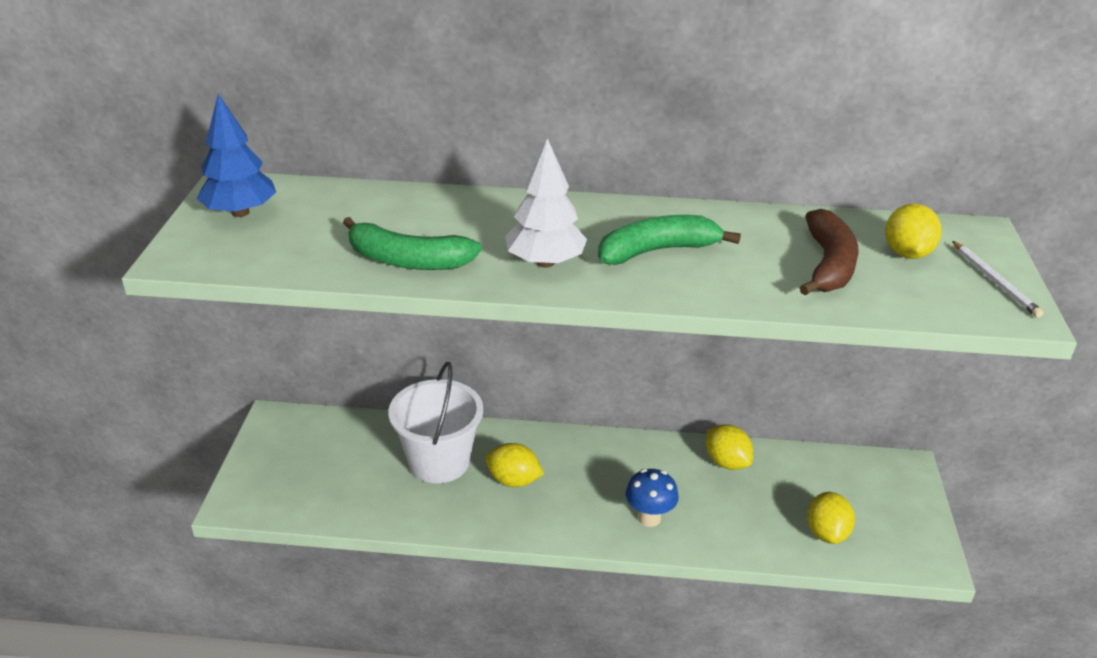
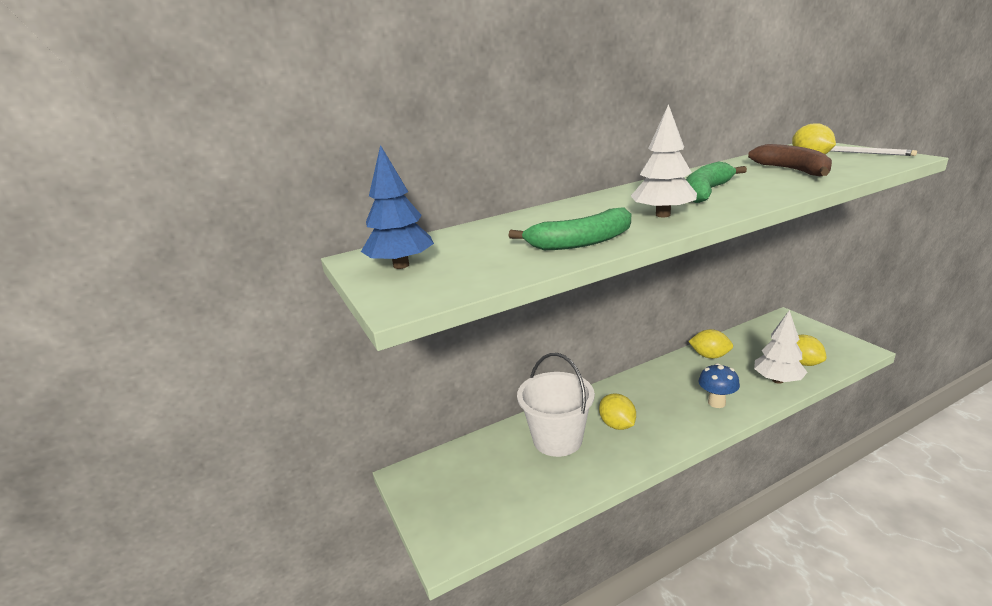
camera: 30 degrees left, 10 degrees down
yellow lemon [485,443,544,487] -> yellow lemon turned 75 degrees clockwise [599,393,636,430]
none -> white tree [754,310,807,384]

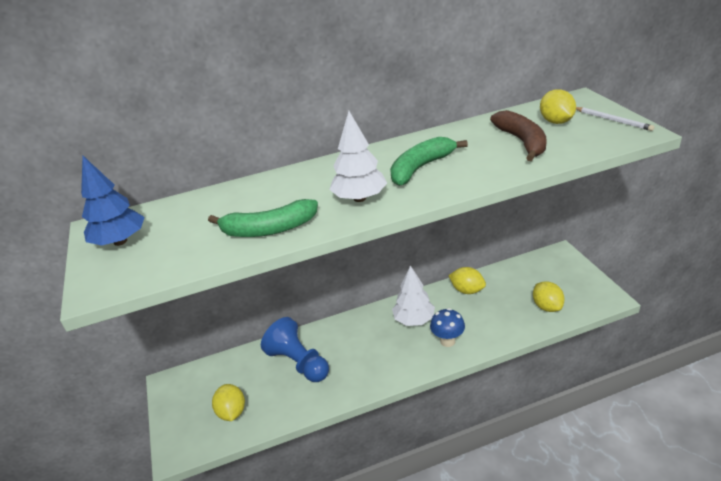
camera: 10 degrees right, 10 degrees up
white bucket [517,353,595,457] -> blue pawn [261,317,329,382]
yellow lemon [599,393,636,430] -> yellow lemon moved to [212,384,245,421]
white tree [754,310,807,384] -> white tree moved to [392,266,435,326]

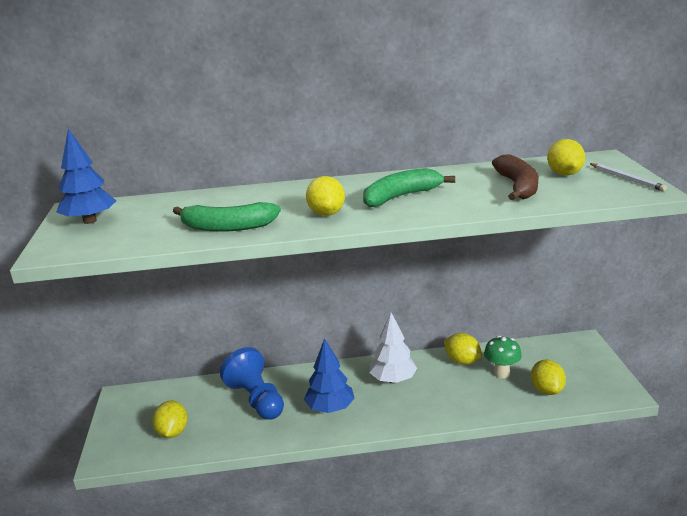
camera: 10 degrees right, 10 degrees down
white tree [329,111,387,202] -> yellow lemon [306,176,345,216]
blue mushroom [430,308,465,347] -> none
none -> blue tree [304,338,355,413]
none -> green mushroom [484,336,522,378]

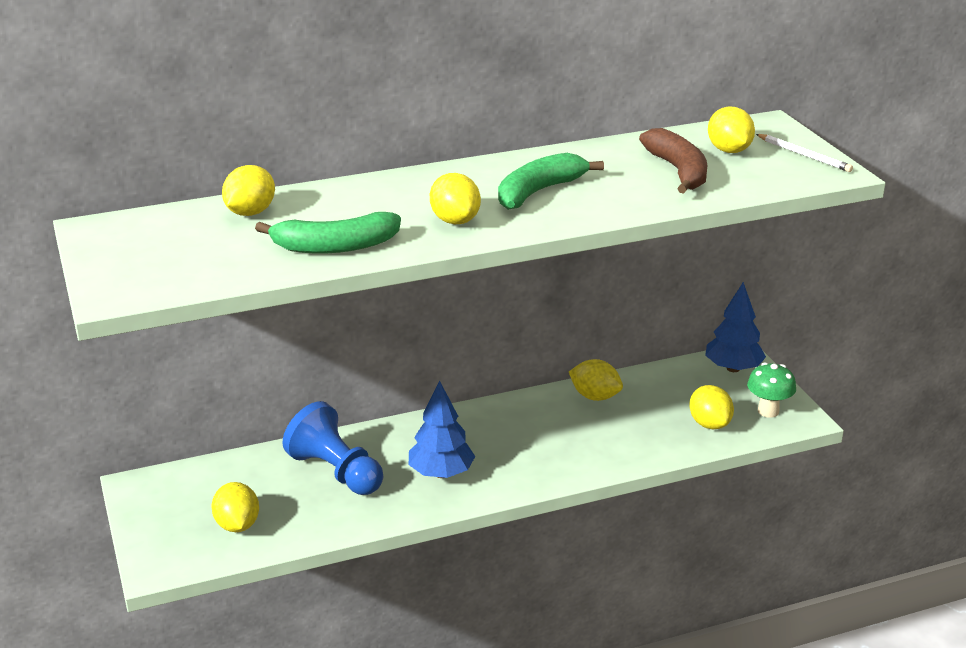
camera: 15 degrees left, 5 degrees up
blue tree [56,129,116,224] -> blue tree moved to [705,282,766,372]
white tree [369,313,417,383] -> none
green mushroom [484,336,522,378] -> green mushroom moved to [747,362,796,418]
none -> yellow lemon [222,165,275,216]

